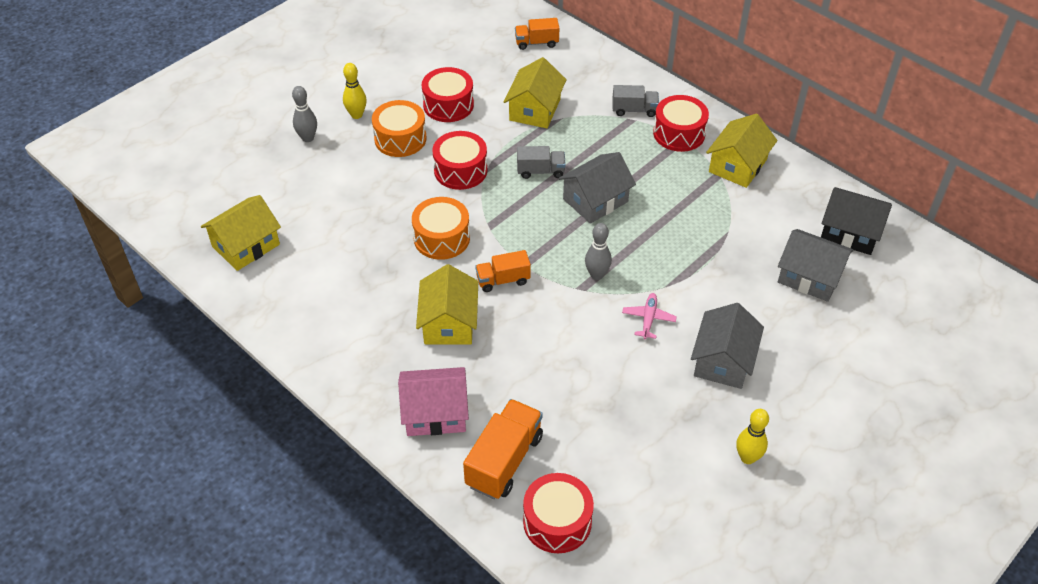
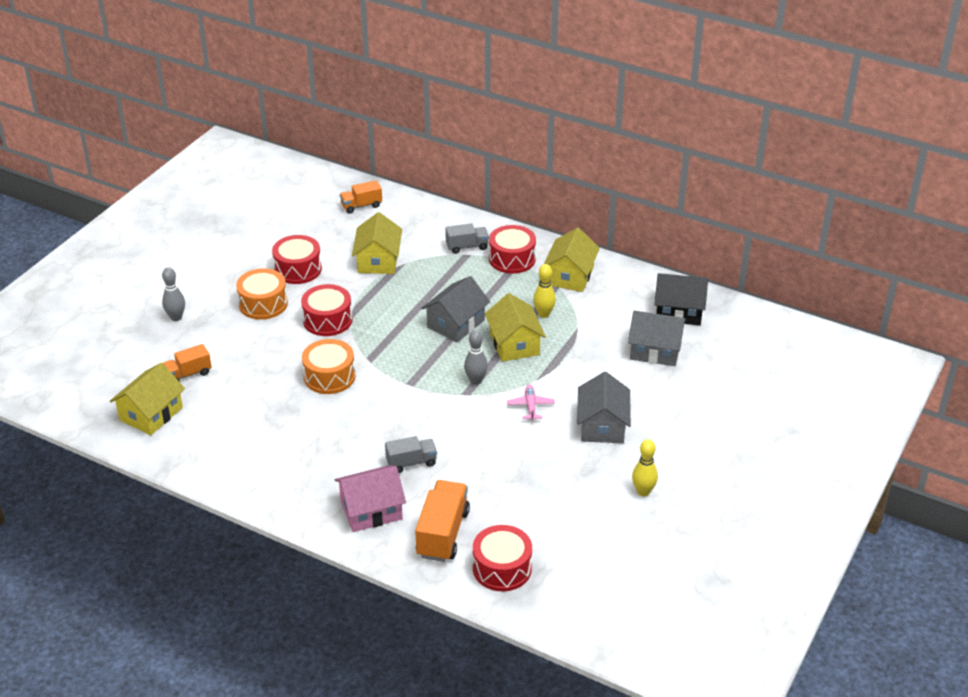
camera: 15 degrees left, 10 degrees down
yellow bowling pin [343,63,367,119] -> yellow bowling pin moved to [533,264,556,318]
yellow house [416,264,478,345] -> yellow house moved to [485,293,546,362]
orange truck [475,250,531,292] -> orange truck moved to [163,344,212,382]
grey truck [517,146,566,179] -> grey truck moved to [385,436,437,473]

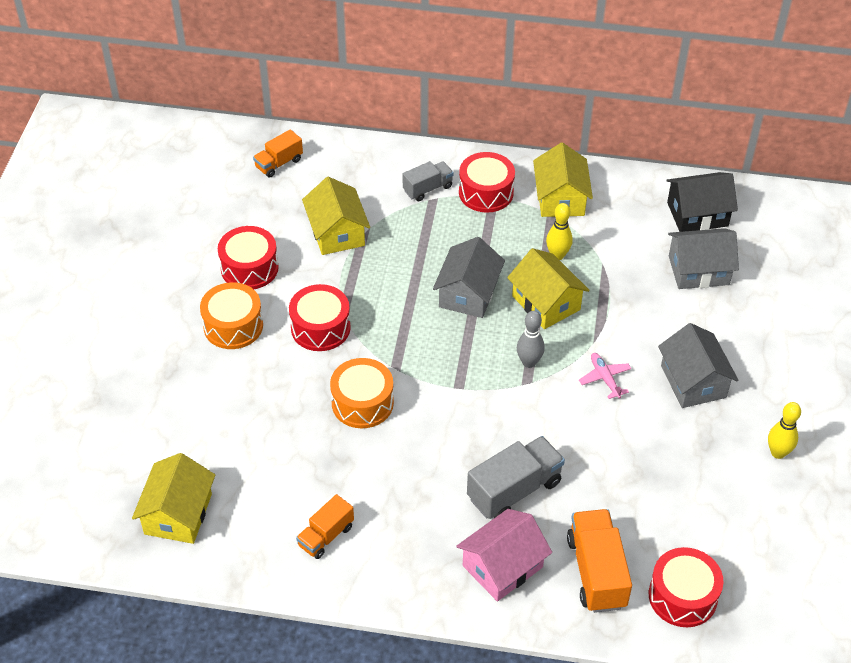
camera: 20 degrees left, 10 degrees up
grey bowling pin [162,267,185,321] -> none
orange truck [163,344,212,382] -> orange truck moved to [296,494,354,559]
grey truck [385,436,437,473] -> grey truck [467,436,565,519], size x1.64

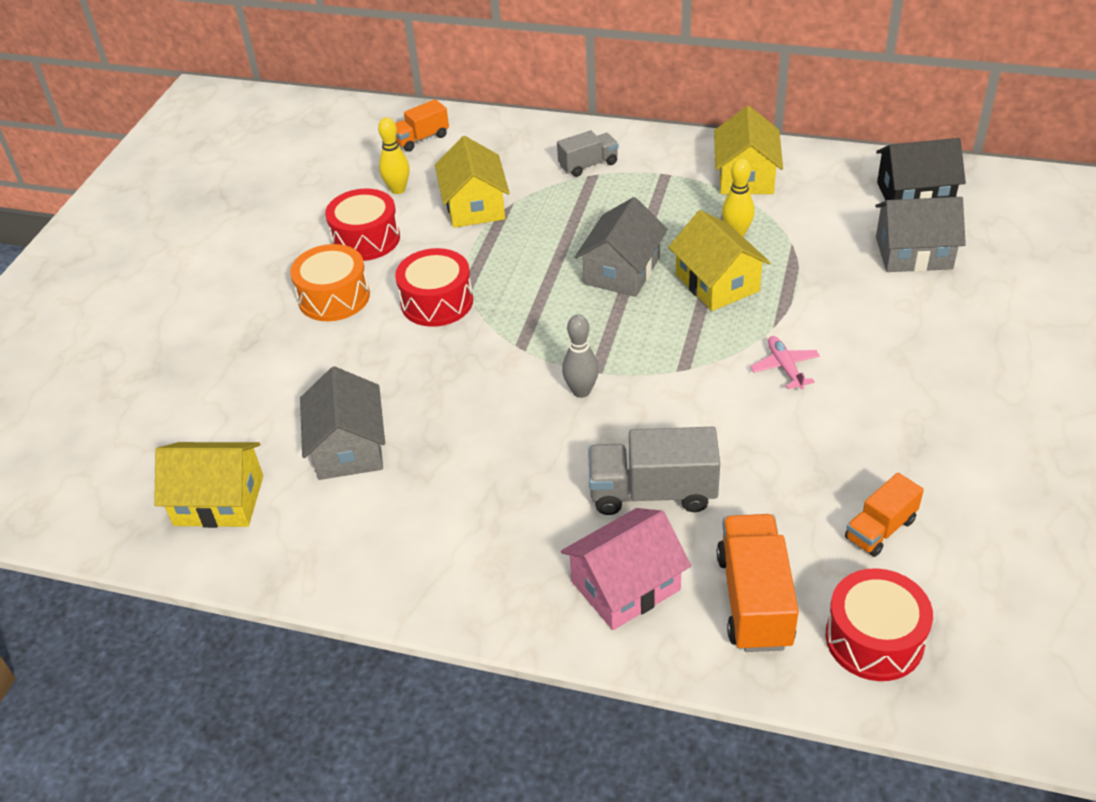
camera: 10 degrees right, 5 degrees down
yellow house [132,453,215,544] -> yellow house turned 75 degrees clockwise [154,442,263,528]
orange truck [296,494,354,559] -> orange truck moved to [845,473,924,557]
orange drum [330,358,394,428] -> none
red drum [459,152,515,212] -> none
grey truck [467,436,565,519] -> grey truck turned 150 degrees counterclockwise [588,427,720,515]
grey bowling pin [517,311,545,368] -> grey bowling pin moved to [562,315,599,398]
grey house [658,323,739,408] -> grey house moved to [300,366,385,480]
yellow bowling pin [768,402,801,459] -> yellow bowling pin moved to [378,117,410,194]

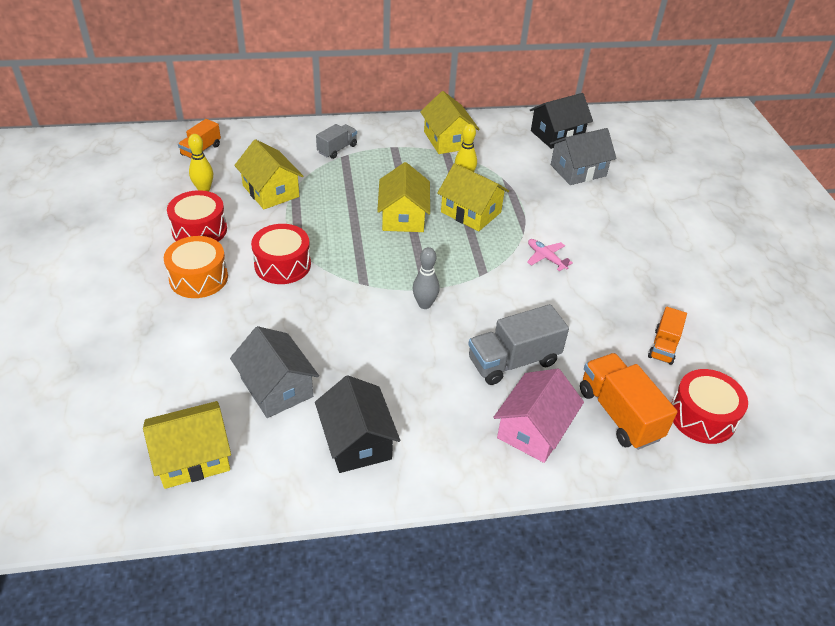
camera: 30 degrees left, 0 degrees up
grey house [575,197,668,297] -> yellow house [377,162,430,232]
none -> black house [315,375,400,473]

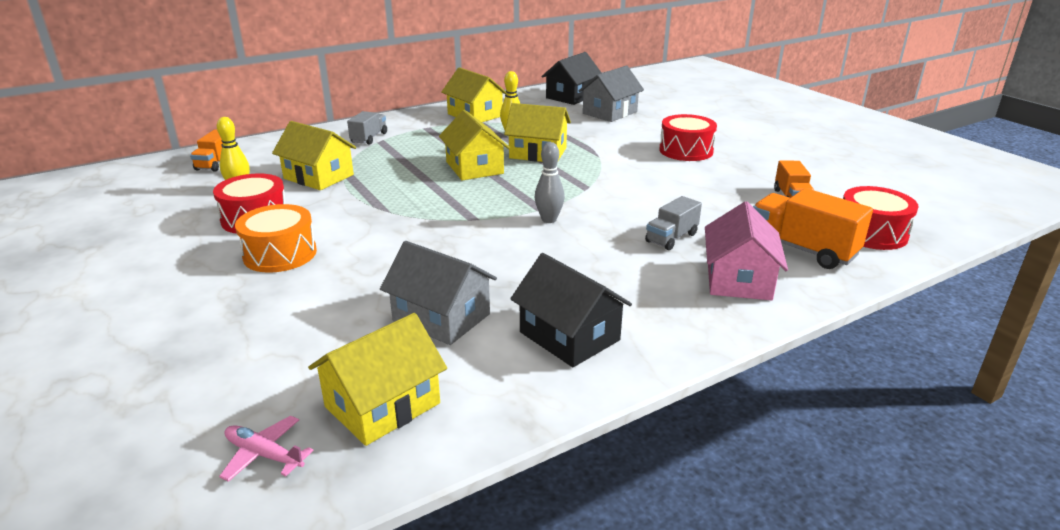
camera: 20 degrees left, 15 degrees down
red drum [251,224,311,284] -> red drum moved to [659,114,717,161]
grey truck [468,304,569,385] -> grey truck [645,196,702,250], size x0.61
pink plane [527,239,573,271] -> pink plane moved to [219,416,313,482]

